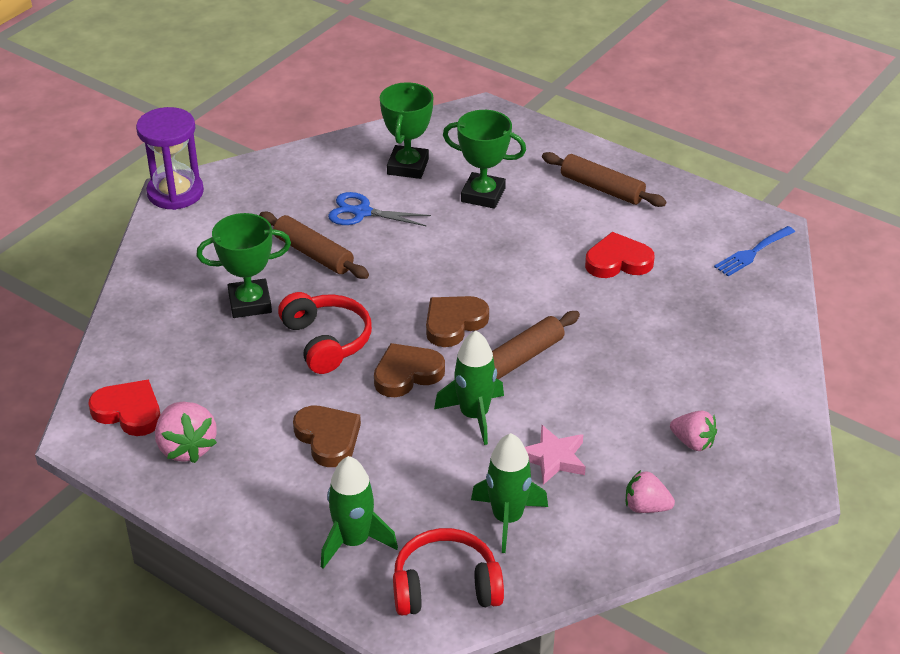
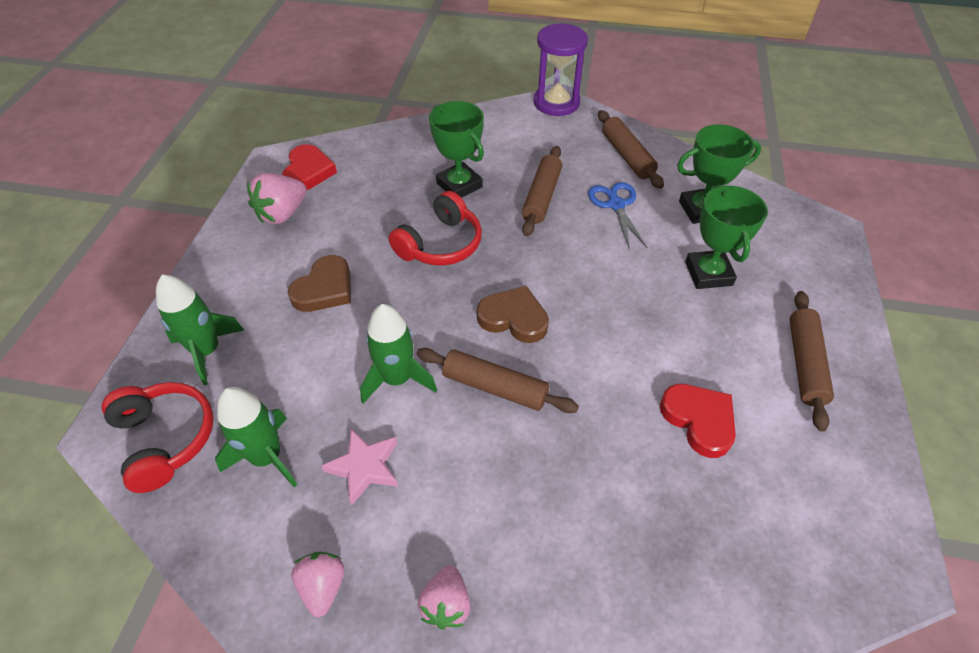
camera: 65 degrees right, 10 degrees up
brown heart [374,343,445,397] -> none
blue fork [714,226,795,276] -> none
none -> brown rolling pin [598,110,664,189]

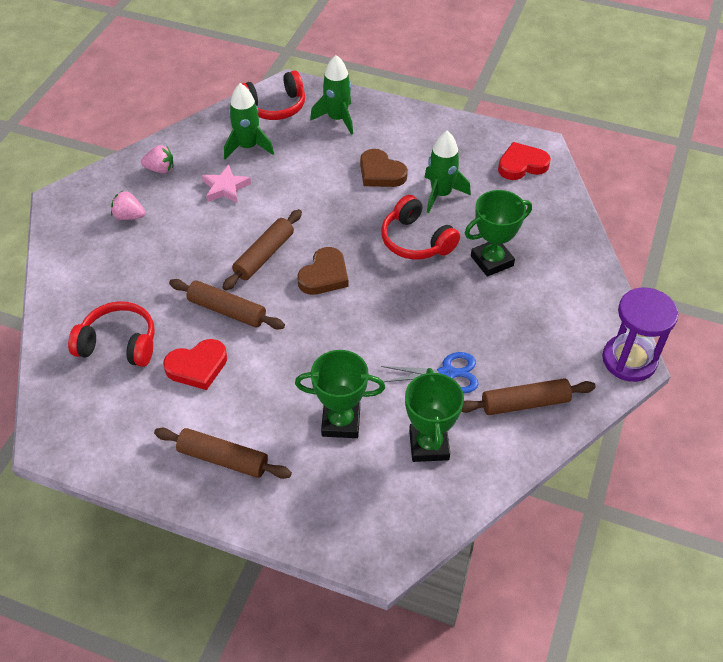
camera: 100 degrees right, 0 degrees up
pink strawberry [247,173,306,224] -> none
red heart [282,144,337,190] -> red heart turned 150 degrees clockwise [498,142,551,180]
green rocket [360,304,437,403] -> green rocket moved to [424,131,471,213]
brown rolling pin [522,146,562,236] -> brown rolling pin moved to [169,279,285,330]
none -> red headphones [68,301,155,367]

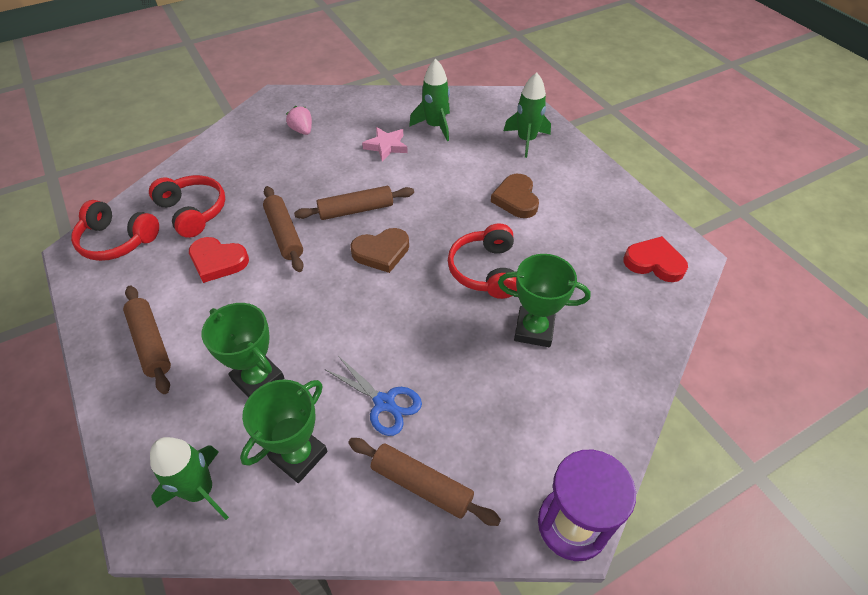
camera: 40 degrees right, 0 degrees up
pink strawberry [141,145,173,173] -> none
red headphones [241,70,305,120] -> red headphones moved to [71,200,159,261]
green rocket [424,131,471,213] -> green rocket moved to [150,437,229,520]

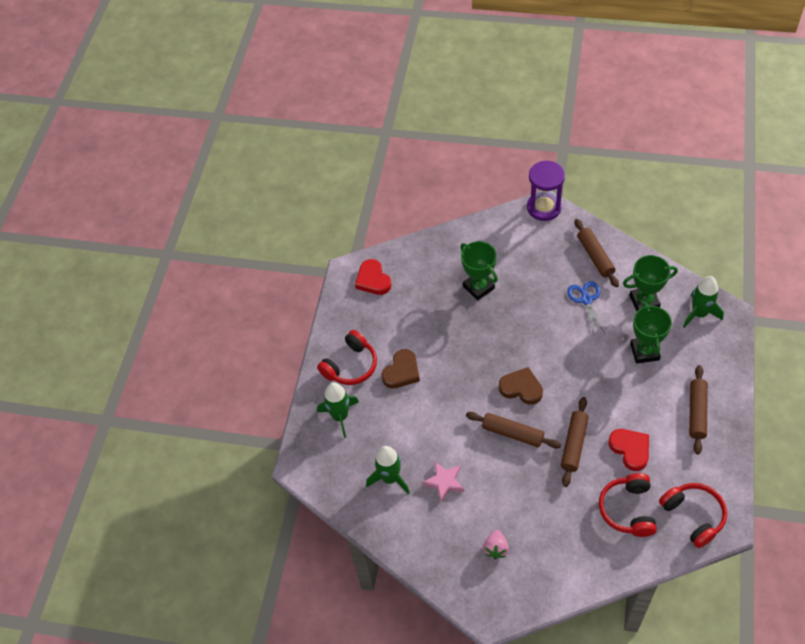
camera: 135 degrees left, 5 degrees up
red headphones [448,223,517,299] -> red headphones moved to [317,330,377,385]

